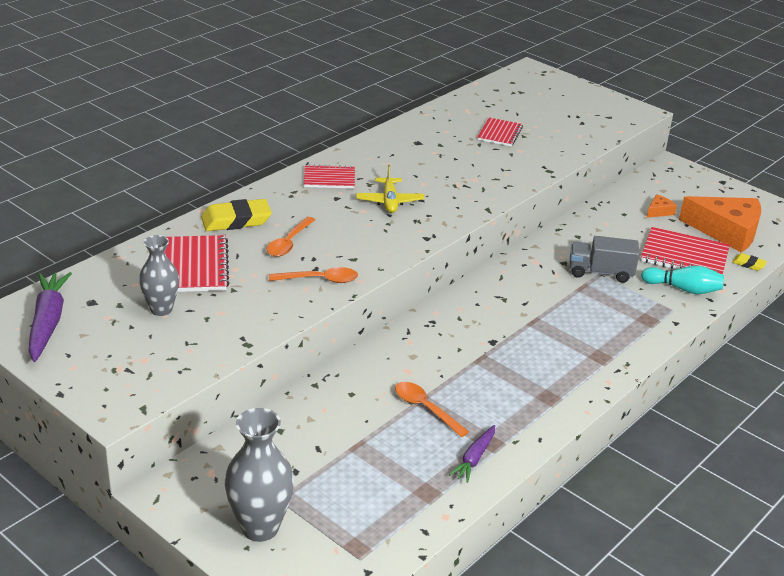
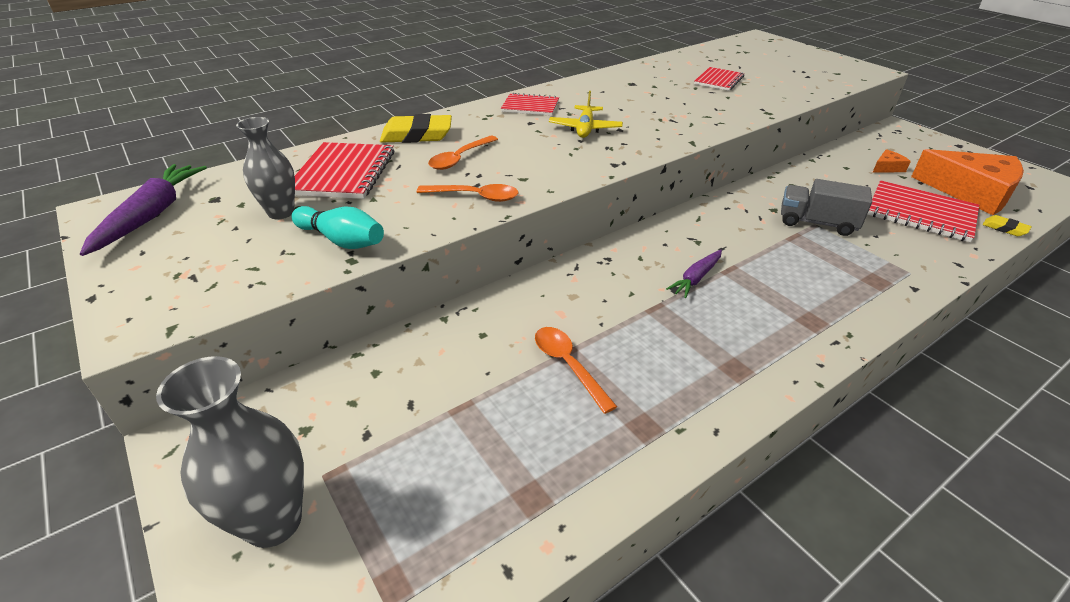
camera: 15 degrees right, 5 degrees up
purple carrot [449,425,495,483] -> purple carrot moved to [666,250,722,298]
turquoise bowling pin [641,266,724,294] -> turquoise bowling pin moved to [291,206,384,249]

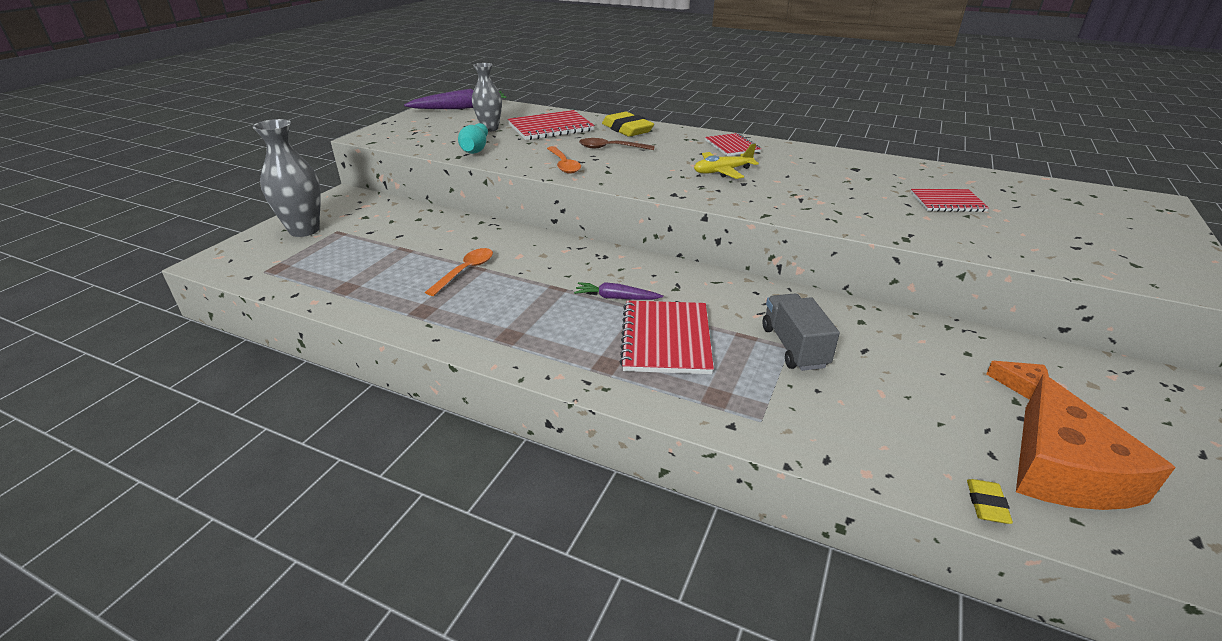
camera: 60 degrees right, 5 degrees down
orange spoon [428,136,498,170] -> brown spoon [579,138,655,150]
red notebook [867,180,979,242] -> red notebook moved to [619,301,714,374]

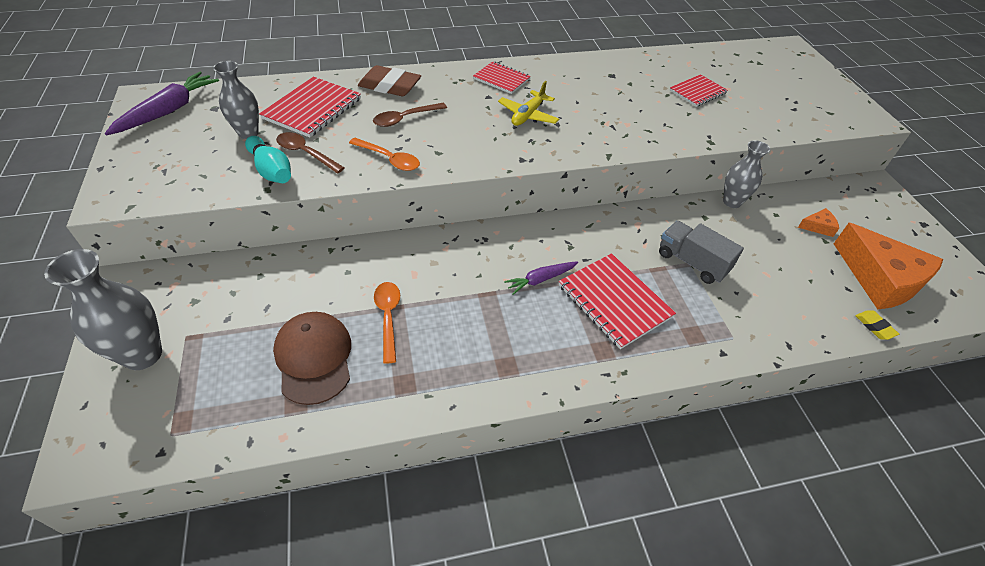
camera: 40 degrees left, 15 degrees up
yellow eraser [602,112,654,137] -> brown eraser [358,65,421,96]
none -> brown cap [273,312,351,405]
none -> brown spoon [276,132,345,173]
none -> grey vase [723,140,770,208]

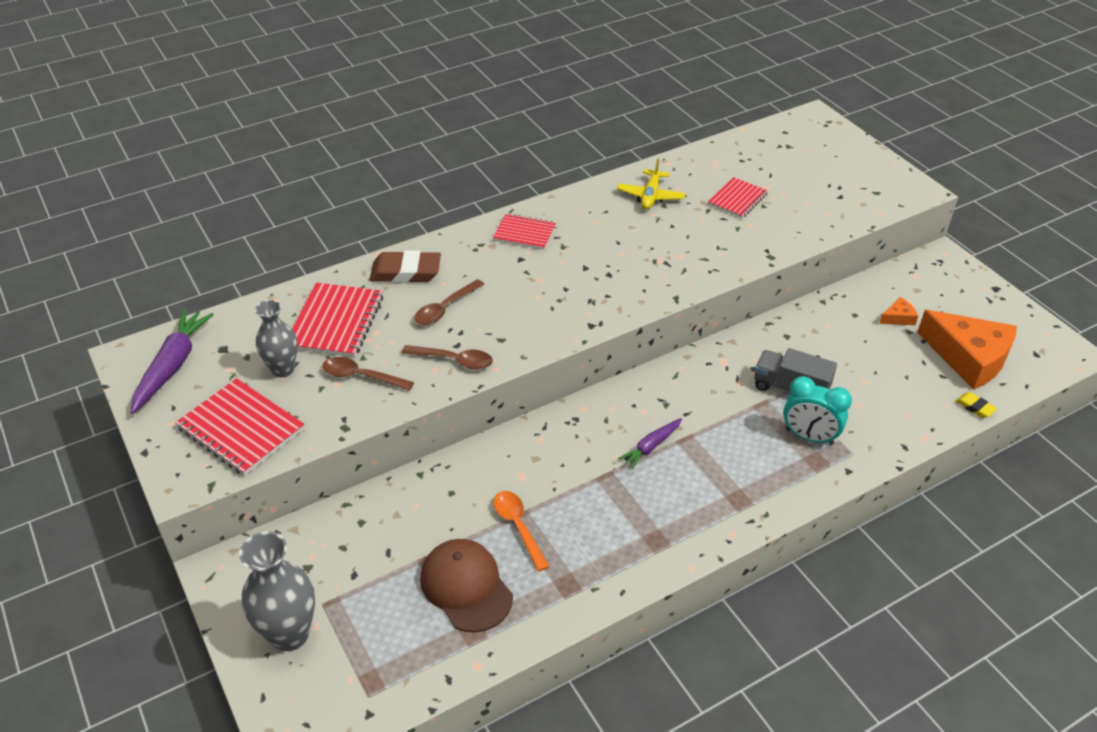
camera: 15 degrees left, 5 degrees down
turquoise bowling pin [245,136,291,183] -> none
orange spoon [349,138,420,171] -> brown spoon [402,345,493,370]
yellow plane [498,81,559,126] -> yellow plane moved to [617,158,685,209]
red notebook [559,253,676,349] -> red notebook moved to [175,378,305,476]
grey vase [723,140,770,208] -> none
none -> turquoise clock [783,376,852,445]

